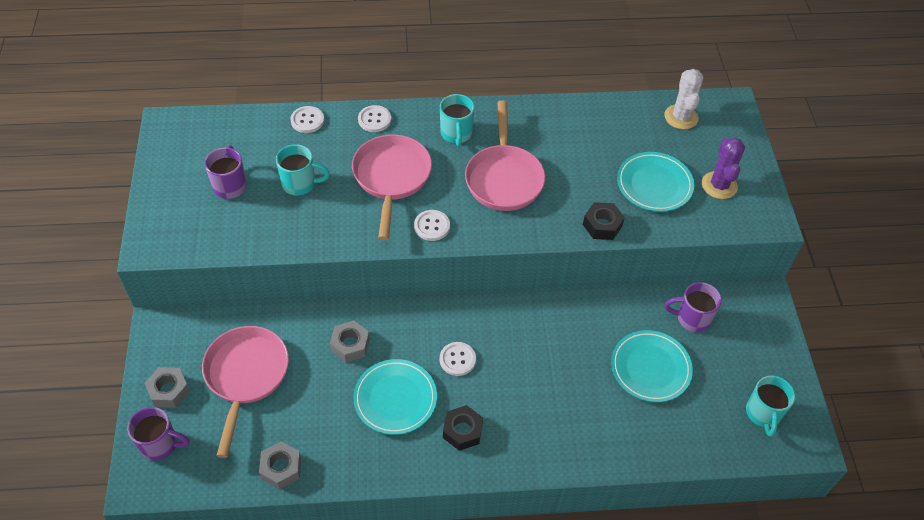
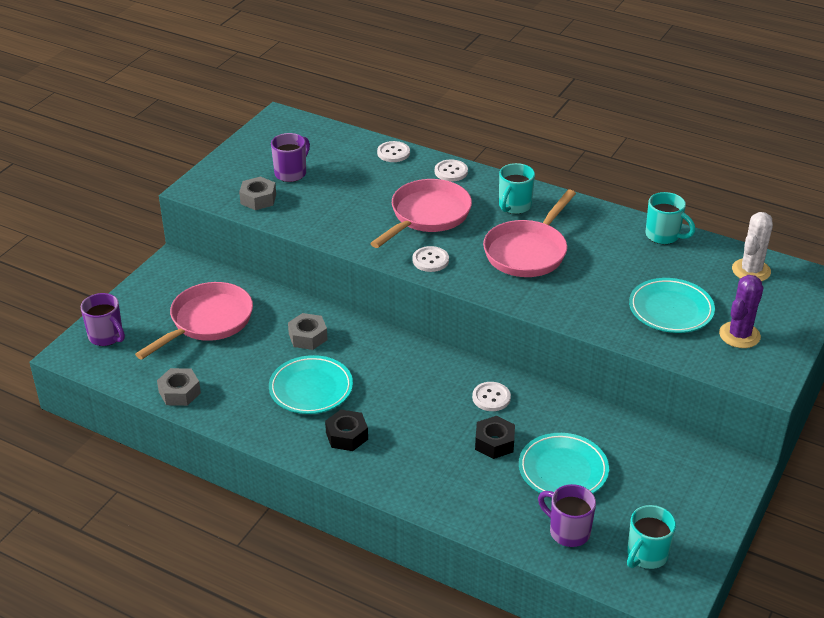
camera: 35 degrees right, 15 degrees down
grey nut [145,367,190,408] -> grey nut moved to [239,176,276,210]
turquoise mug [276,144,330,195] -> turquoise mug moved to [646,192,695,244]
white button [440,342,476,376] -> white button moved to [472,382,511,411]
black nut [583,202,625,240] -> black nut moved to [475,416,515,459]
purple mug [665,282,722,332] -> purple mug moved to [538,484,596,547]

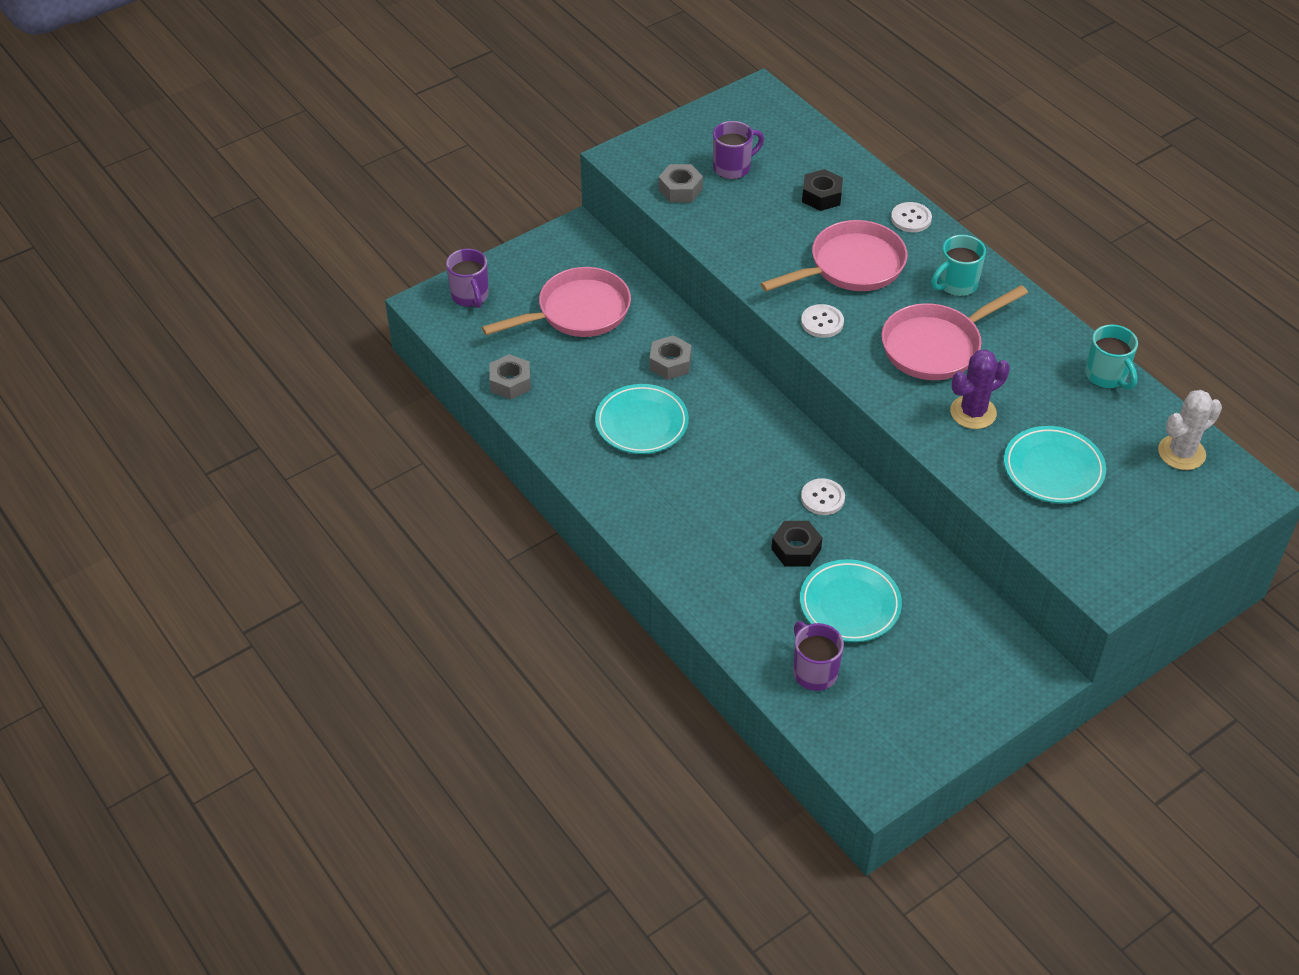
camera: 25 degrees right, 10 degrees up
black nut [325,410,368,451] -> black nut moved to [802,169,843,211]
white button [377,141,410,162] -> none
turquoise mug [627,505,676,569] -> none
purple cactus [719,275,764,348] -> purple cactus moved to [950,349,1010,429]

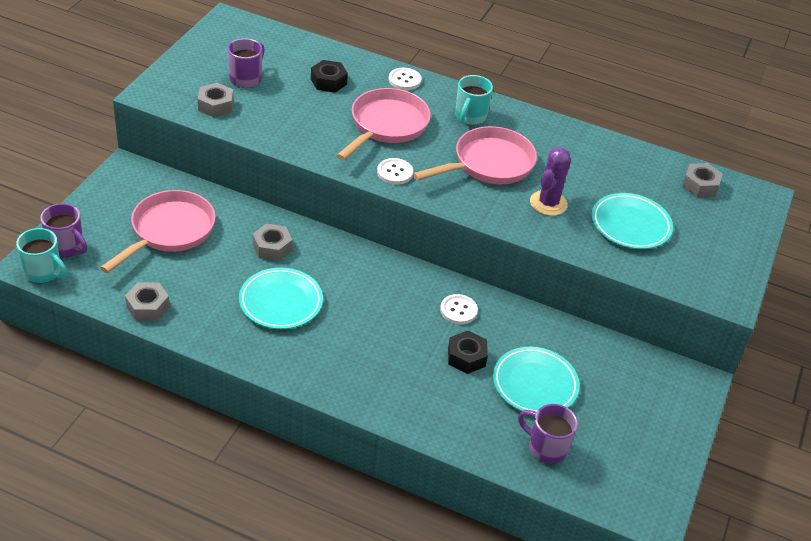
camera: 35 degrees left, 5 degrees down
pink pan [881,285,1028,380] -> pink pan turned 150 degrees counterclockwise [413,126,537,184]
turquoise mug [1085,324,1138,390] -> turquoise mug moved to [16,228,67,283]
white cactus [1158,390,1222,470] -> grey nut [682,163,723,197]

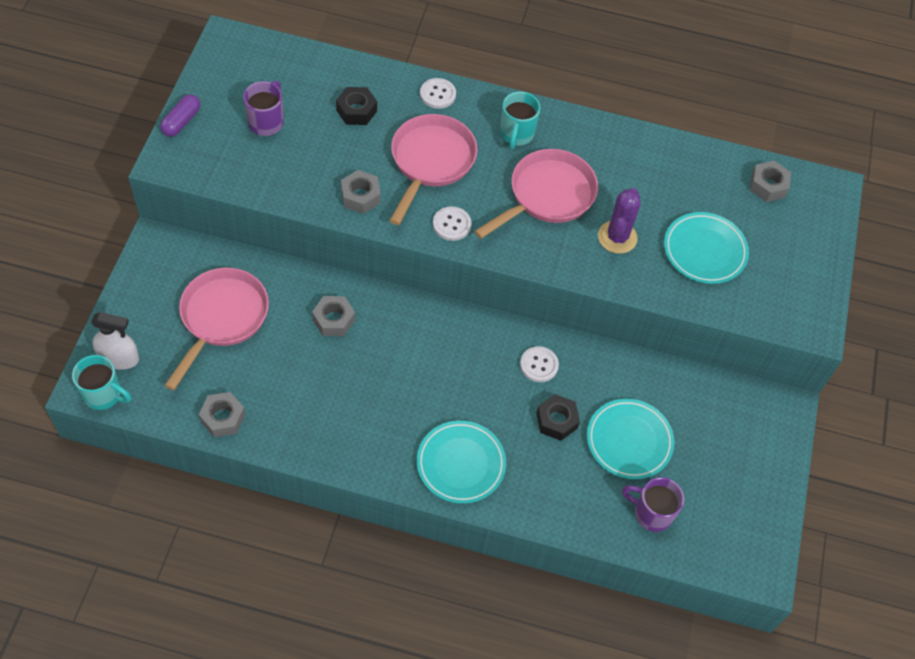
camera: 10 degrees left, 15 degrees up
purple mug [40,203,87,257] -> white spray bottle [91,312,139,370]
grey nut [198,83,234,118] -> grey nut moved to [341,170,381,214]
turquoise plate [239,268,323,329] -> turquoise plate moved to [417,420,506,504]
none -> purple capsule [160,94,200,137]

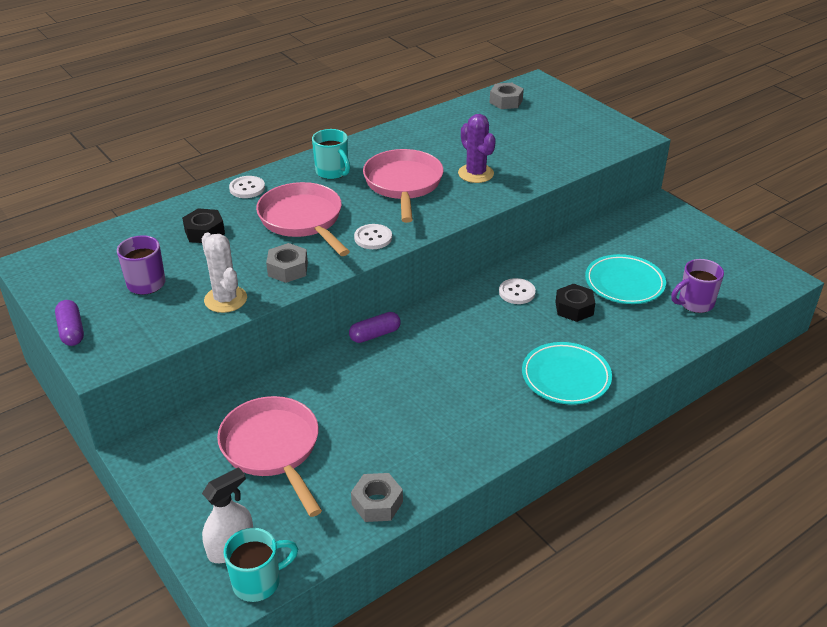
camera: 45 degrees left, 20 degrees down
grey nut [312,296,355,336] -> none
turquoise plate [664,212,749,284] -> none
none -> white cactus [202,232,247,313]
none -> purple capsule [349,312,401,343]

